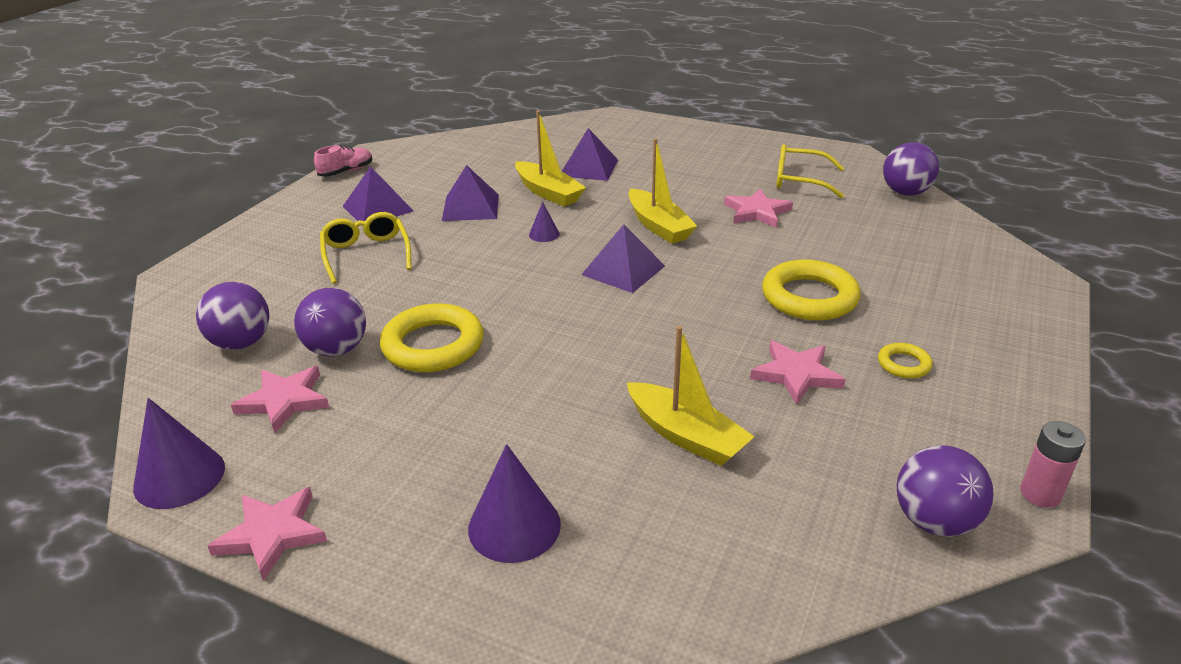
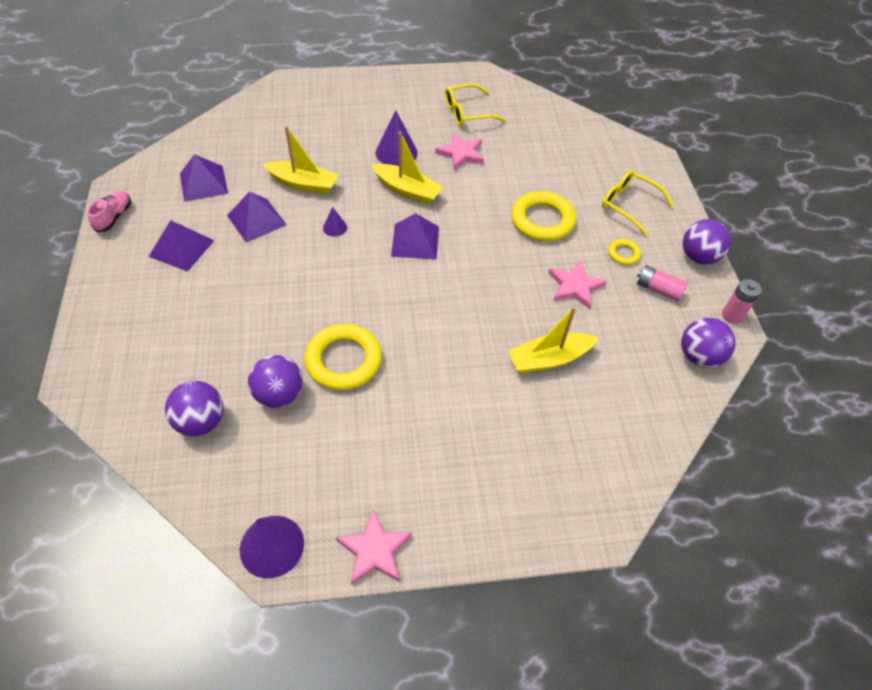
camera: 35 degrees left, 20 degrees up
pink star [231,366,329,433] -> none
yellow glasses [320,212,412,284] -> yellow glasses moved to [602,170,674,236]
purple cone [468,444,561,563] -> purple cone moved to [376,110,418,166]
purple pyramid [562,128,618,181] -> purple pyramid moved to [180,154,228,202]
yellow boat [627,326,754,466] -> yellow boat turned 150 degrees clockwise [508,306,599,373]
purple ball [883,142,939,196] -> purple ball moved to [683,219,731,265]
none -> pink battery [637,265,688,301]

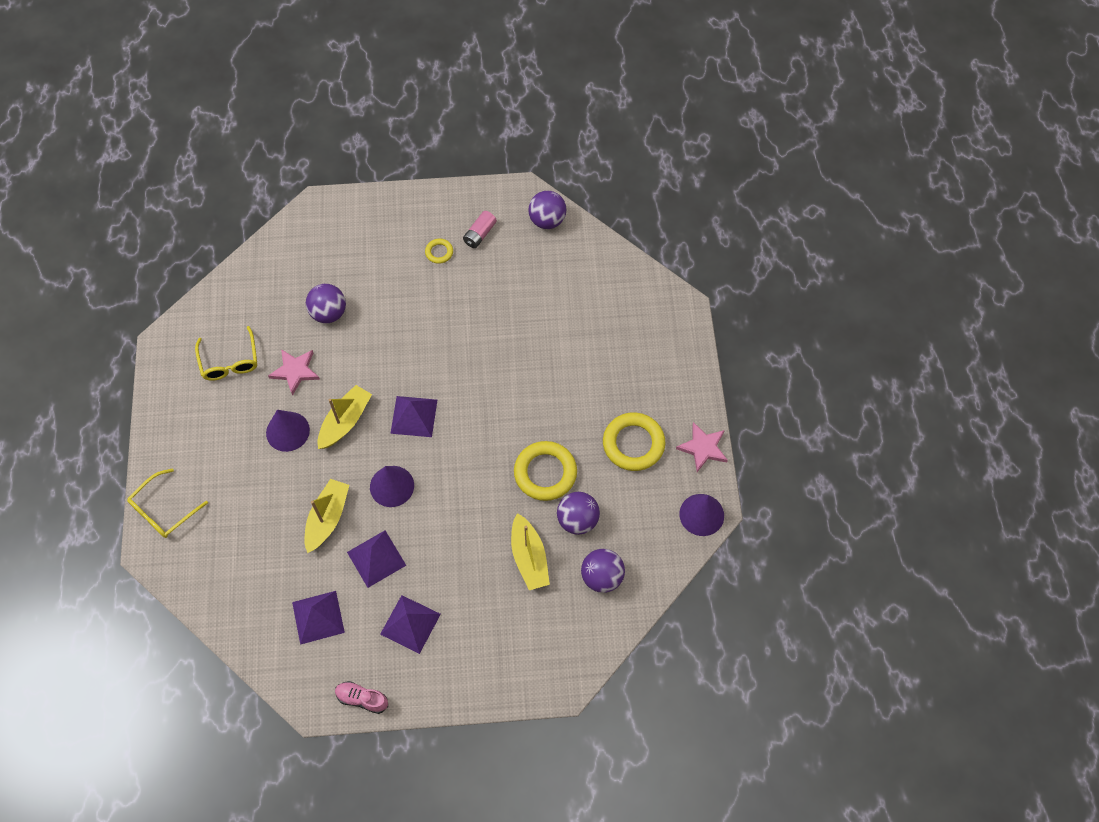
camera: 85 degrees left, 10 degrees up
purple cone [323,207,347,237] -> purple cone [370,466,414,507], size x1.93
yellow boat [508,306,599,373] -> yellow boat moved to [511,513,550,590]
yellow ring [511,191,576,241] -> yellow ring moved to [603,412,665,471]
pink star [548,260,607,309] -> none
yellow glasses [602,170,674,236] -> yellow glasses moved to [127,468,208,538]
purple ball [683,219,731,265] -> purple ball moved to [306,284,346,323]
pink battery [722,279,762,324] -> none

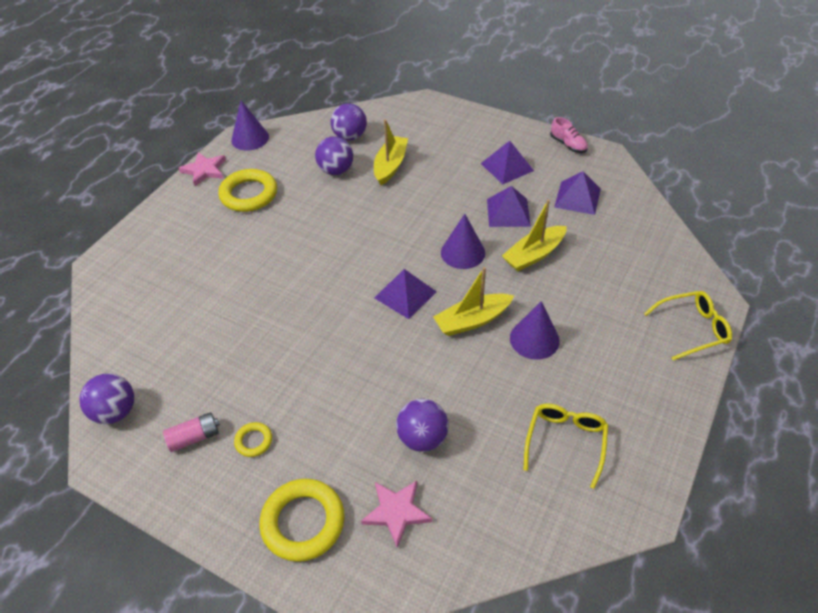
camera: 145 degrees left, 15 degrees down
pink star [268,349,320,396] -> pink star moved to [361,481,432,548]
yellow ring [514,441,577,501] -> yellow ring moved to [259,479,345,562]

